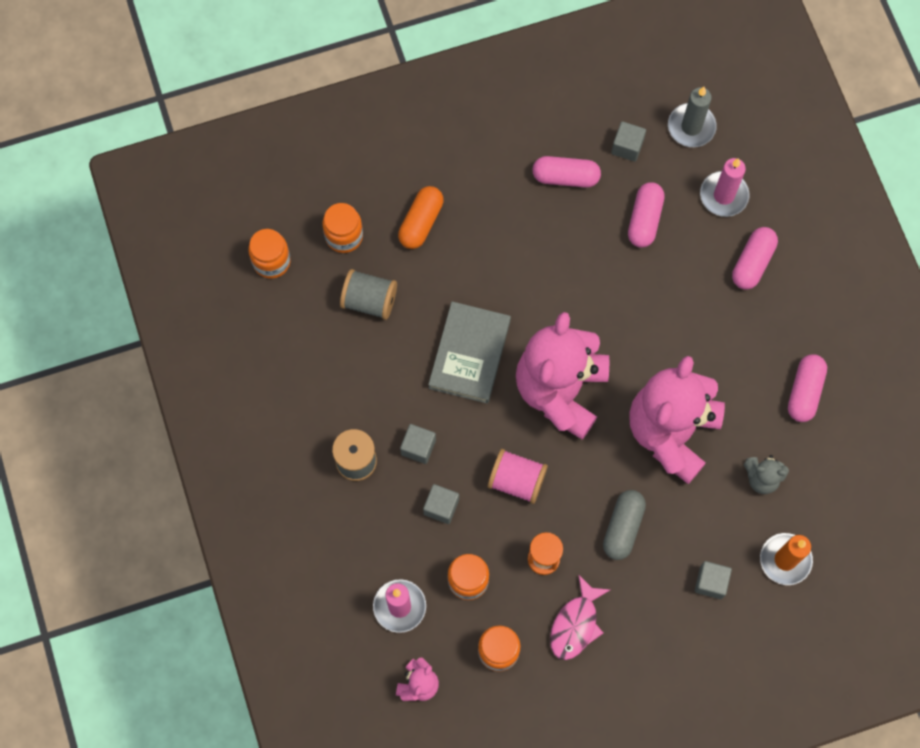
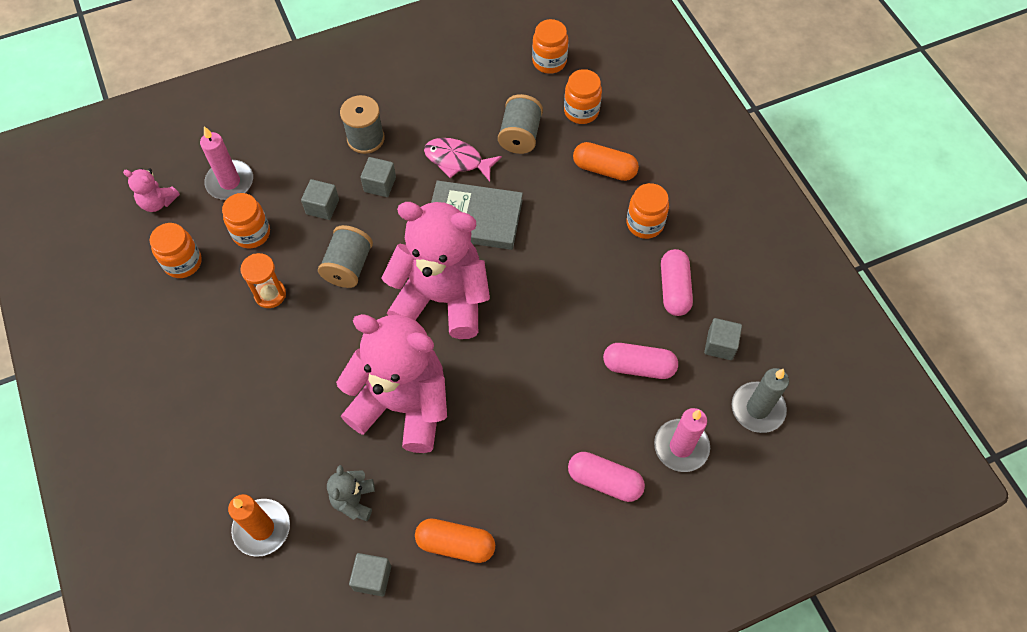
camera: 85 degrees right, 10 degrees down
pink spool [488,449,548,504] -> grey spool [318,225,373,288]
pink fish [550,574,610,660] -> pink fish moved to [424,138,502,182]
grey capsule [603,490,646,560] -> none
grey cube [695,561,732,599] -> grey cube moved to [349,553,391,596]
pink capsule [788,354,827,422] -> orange capsule [415,518,495,563]
none -> orange jar [626,183,669,239]

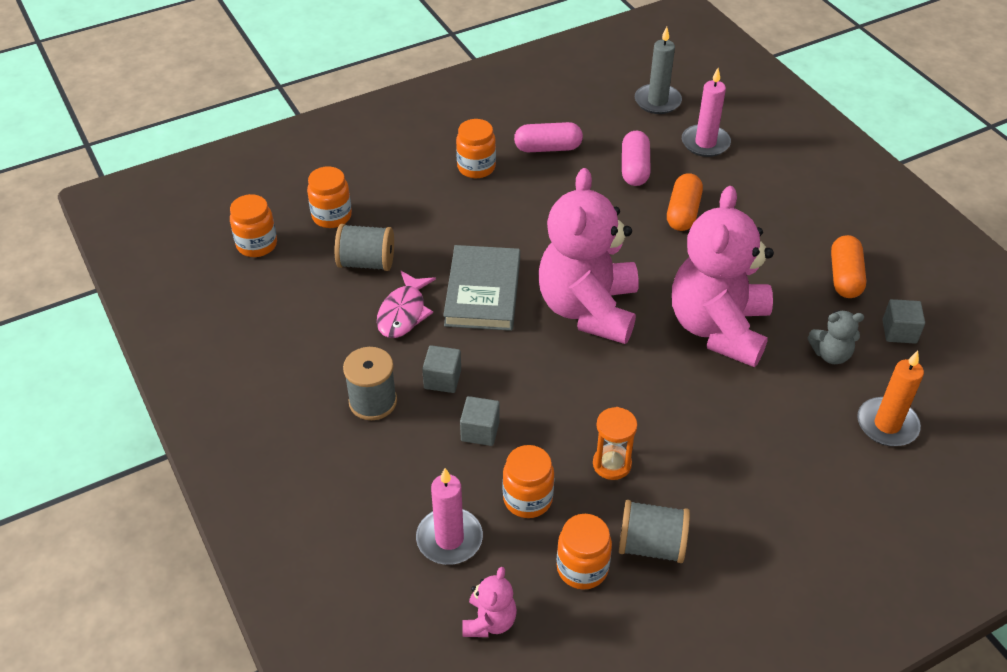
camera: 95 degrees left, 15 degrees down
grey spool [318,225,373,288] -> grey spool moved to [619,500,690,563]
pink capsule [568,452,645,502] -> none
orange capsule [573,142,639,181] -> orange capsule moved to [667,173,703,231]
grey cube [704,318,742,360] -> none

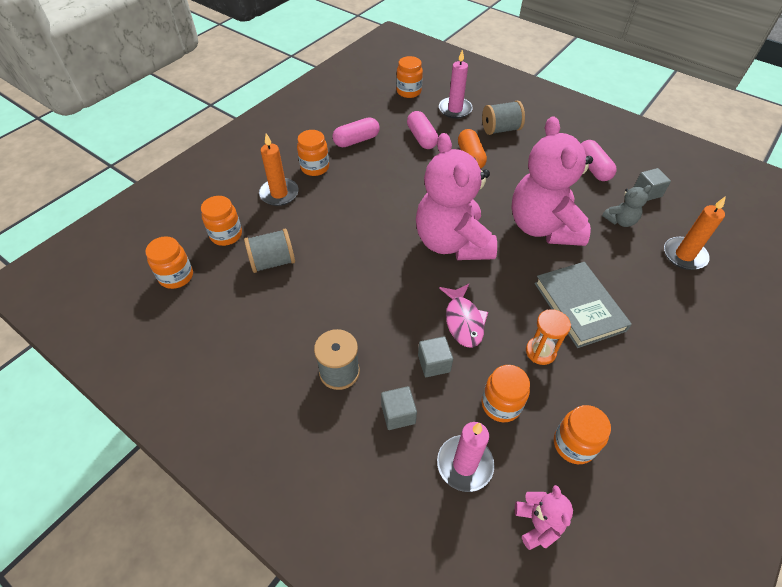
camera: 25 degrees left, 5 degrees up
pink fish [377,271,436,338] -> pink fish moved to [439,284,488,348]
grey cube [422,345,461,393] -> grey cube moved to [381,386,417,430]
grey book [443,245,520,331] -> grey book moved to [534,262,632,348]
grey spool [619,500,690,563] -> grey spool moved to [482,101,525,135]
grey candle [635,27,682,114] -> orange jar [396,56,423,98]
orange capsule [831,235,866,298] -> pink capsule [581,140,617,181]
none -> orange candle [259,133,299,206]

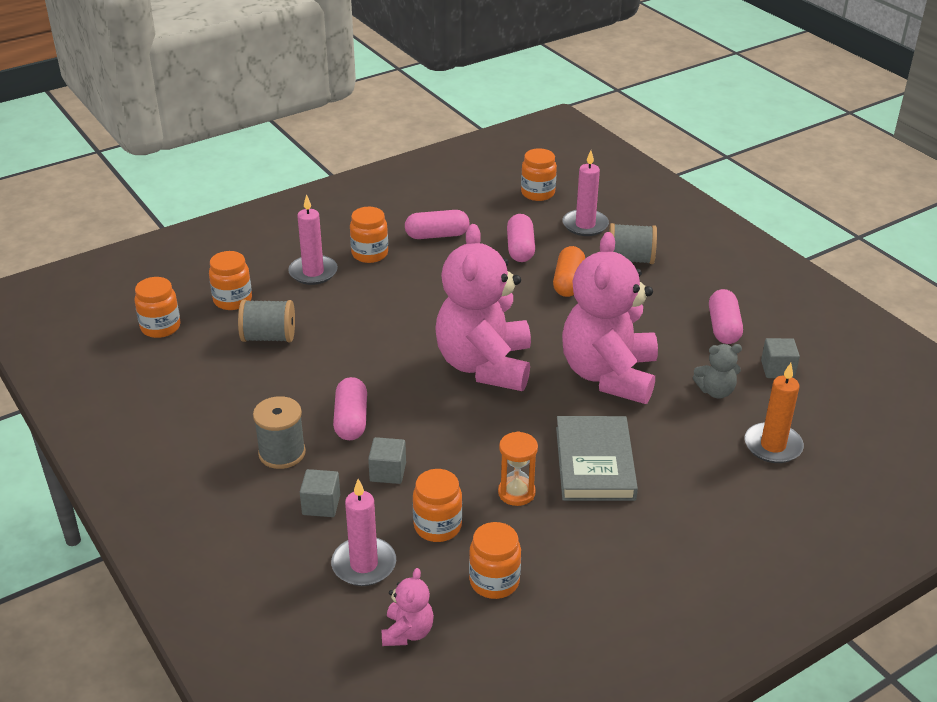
camera: 20 degrees right, 15 degrees down
orange candle [259,133,299,206] -> pink candle [288,194,338,285]
pink fish [439,284,488,348] -> none
none -> pink capsule [333,377,367,440]

